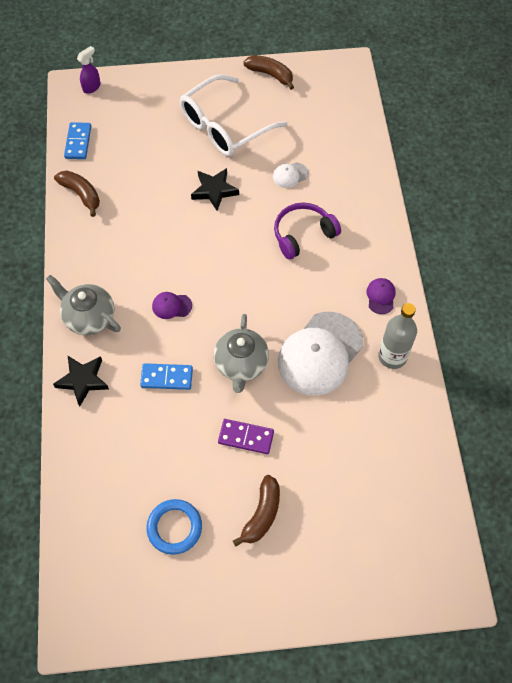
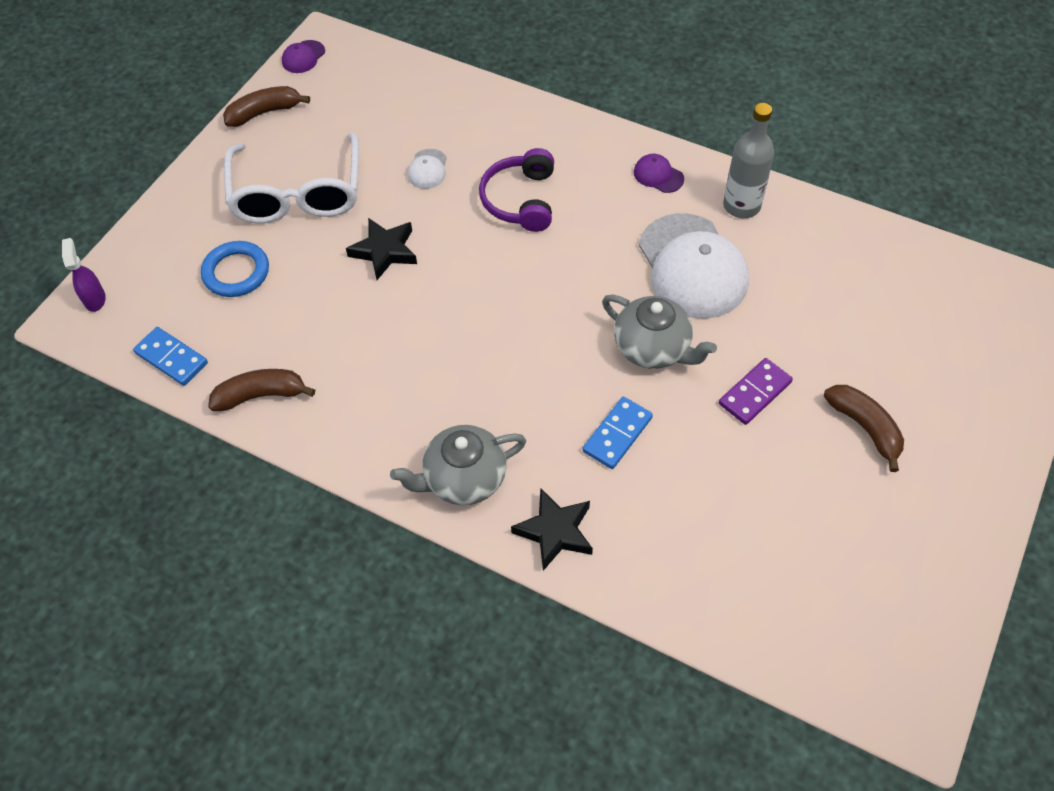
camera: 55 degrees left, 5 degrees down
blue ring [147,499,202,555] -> blue ring moved to [201,241,269,297]
purple cap [152,292,192,319] -> purple cap moved to [282,40,325,73]

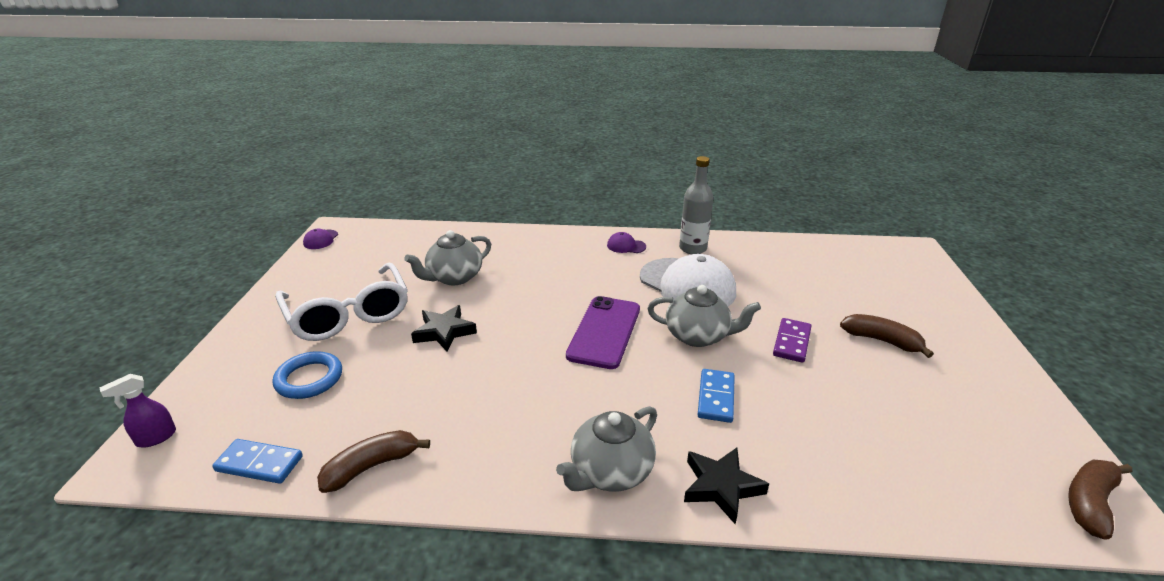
camera: 25 degrees left, 25 degrees down
purple spray bottle [62,238,106,312] -> purple spray bottle turned 90 degrees counterclockwise [99,374,176,448]
brown banana [223,86,310,127] -> brown banana moved to [1068,460,1132,540]
white cap [408,149,447,189] -> grey teapot [404,230,491,285]
purple headphones [479,148,554,232] -> none
none -> purple phone [566,296,640,369]

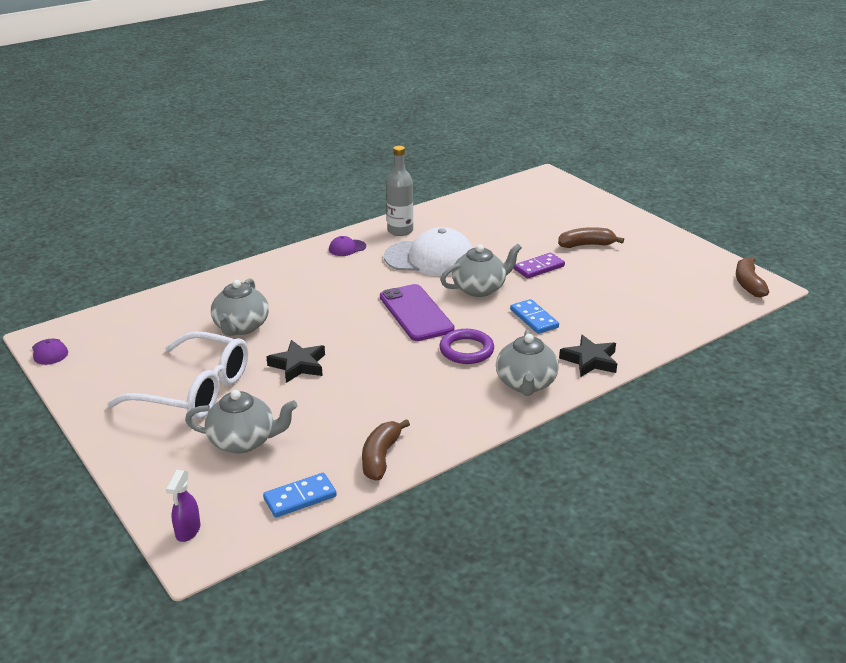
camera: 40 degrees left, 0 degrees up
blue ring [273,351,342,399] -> grey teapot [185,390,298,454]
purple domino [773,318,811,363] -> purple domino turned 75 degrees clockwise [514,253,565,278]
none -> purple ring [439,329,494,364]

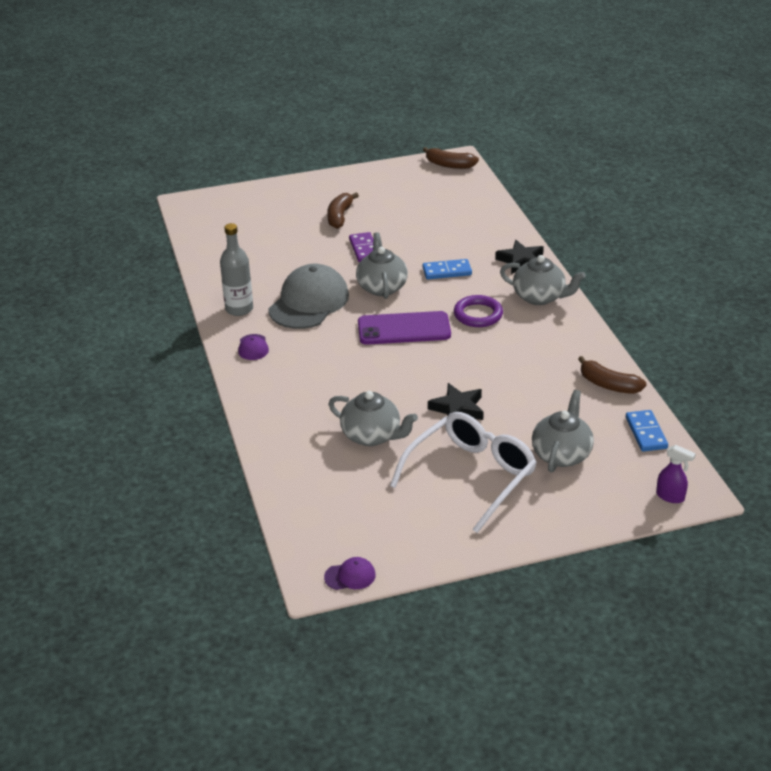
camera: 70 degrees left, 5 degrees up
white cap [384,227,473,276] -> grey cap [268,264,349,329]

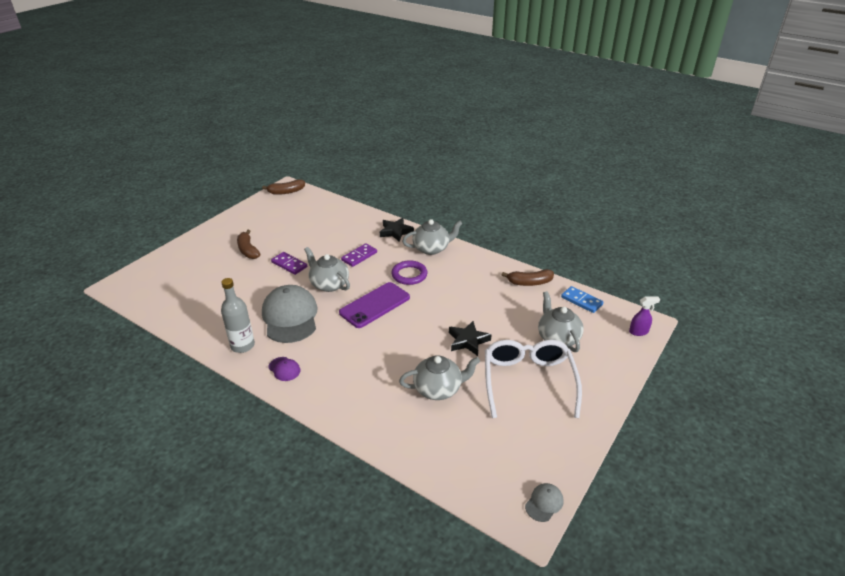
camera: 40 degrees left, 0 degrees up
purple cap [324,557,376,590] -> grey cap [525,483,564,522]
blue domino [422,259,472,279] -> purple domino [341,243,377,267]

